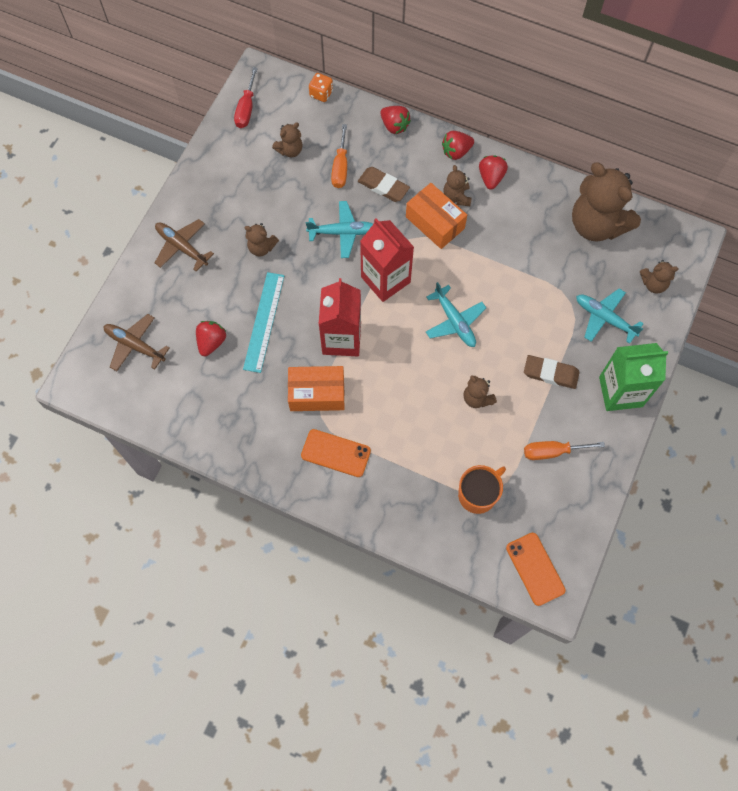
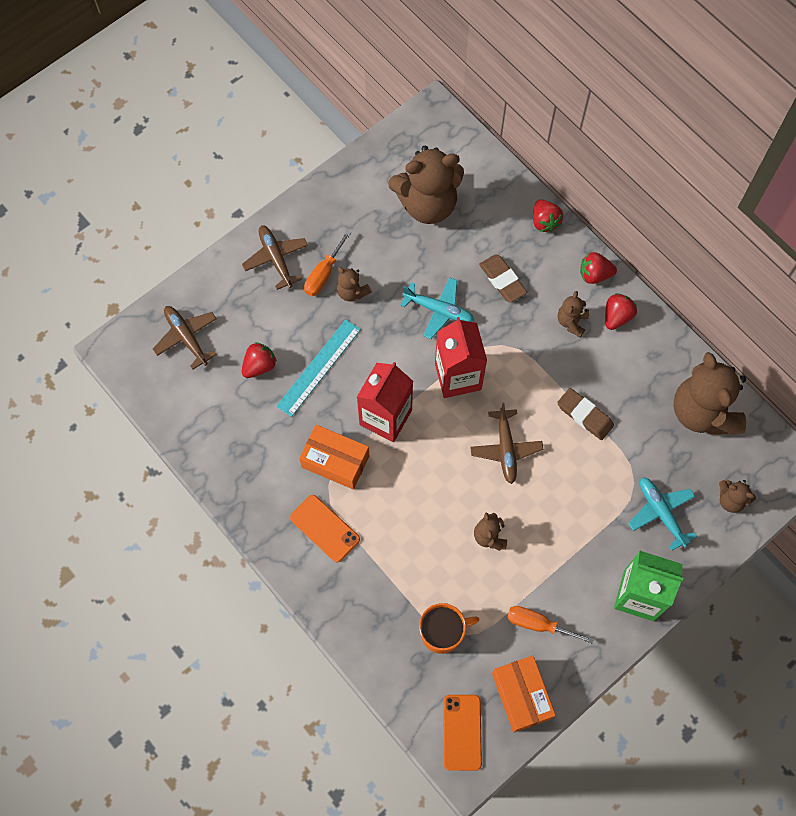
camera: 25 degrees right, 0 degrees up
red screwdriver [234,67,258,128] -> none
brown teddy bear [272,123,303,157] -> brown teddy bear [388,146,464,224], size x2.17
orange dice [309,73,333,102] -> none
orange screwdriver [331,124,347,188] -> orange screwdriver moved to [304,230,351,296]
orange box [406,183,467,249] -> orange box moved to [492,656,556,733]
turquoise plane [426,282,486,347] -> brown plane [470,403,543,484]
brown eraser [524,355,580,389] -> brown eraser moved to [557,388,614,440]

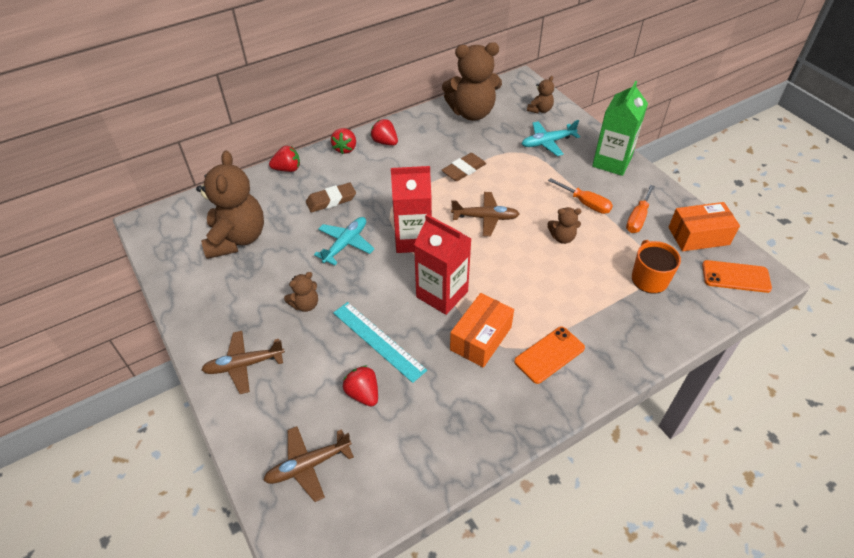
camera: 80 degrees left, 20 degrees down
orange screwdriver [304,230,351,296] -> orange screwdriver moved to [548,178,613,214]
brown teddy bear [558,291,589,337] -> none

